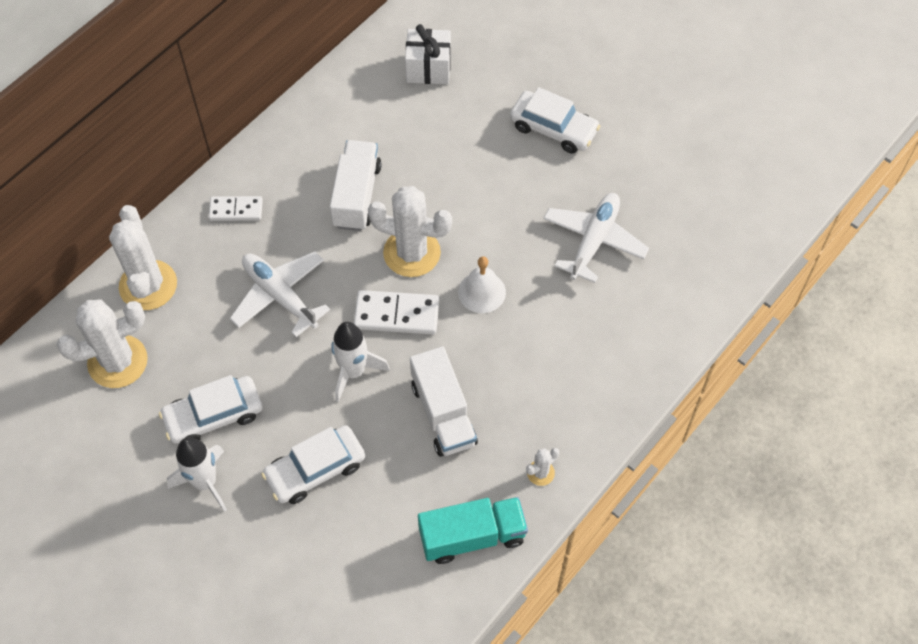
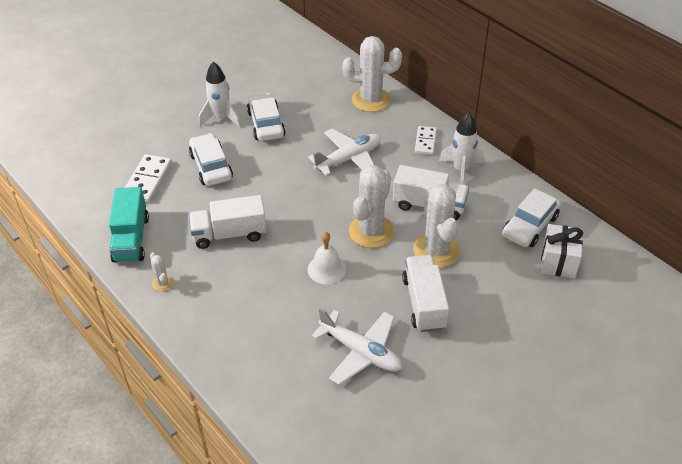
camera: 100 degrees right, 15 degrees down
white cactus [56,300,148,388] -> white cactus moved to [413,184,460,268]
white rocket [331,322,390,402] -> white rocket moved to [439,112,484,184]
white domino [354,290,439,334] -> white domino moved to [125,154,172,203]
white car [510,87,600,153] -> white car moved to [502,188,561,247]
none -> white truck [402,255,449,332]

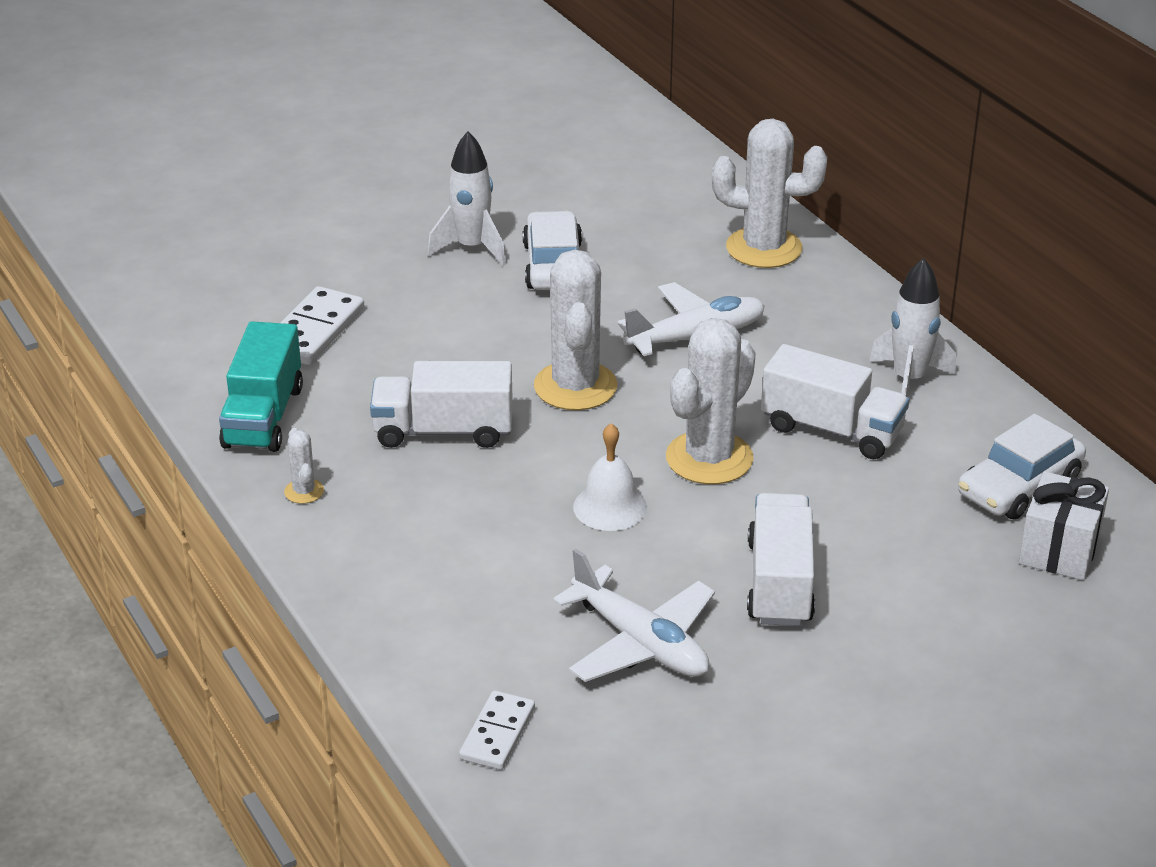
camera: 10 degrees right, 10 degrees down
white car [189,133,233,186] -> none
white cactus [413,184,460,268] -> white cactus moved to [534,250,618,410]
white domino [415,126,437,155] -> white domino moved to [459,690,535,770]

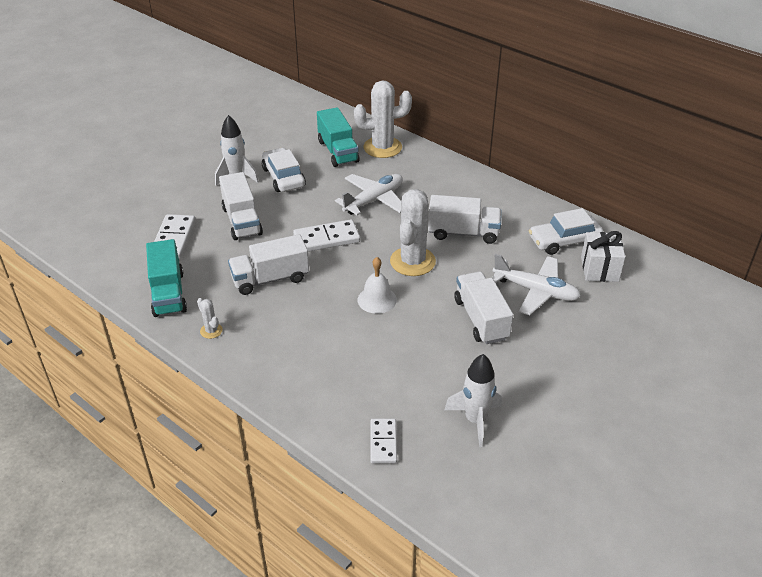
camera: 20 degrees left, 5 degrees up
white cactus [534,250,618,410] -> white domino [293,219,360,252]
white plane [553,548,715,682] -> white plane moved to [492,254,581,315]
white rocket [869,258,957,397] -> white rocket moved to [444,354,502,447]
white car [958,414,1086,520] -> white car turned 45 degrees clockwise [529,208,603,255]
none -> white truck [219,172,263,240]
none -> turquoise truck [317,107,360,167]

